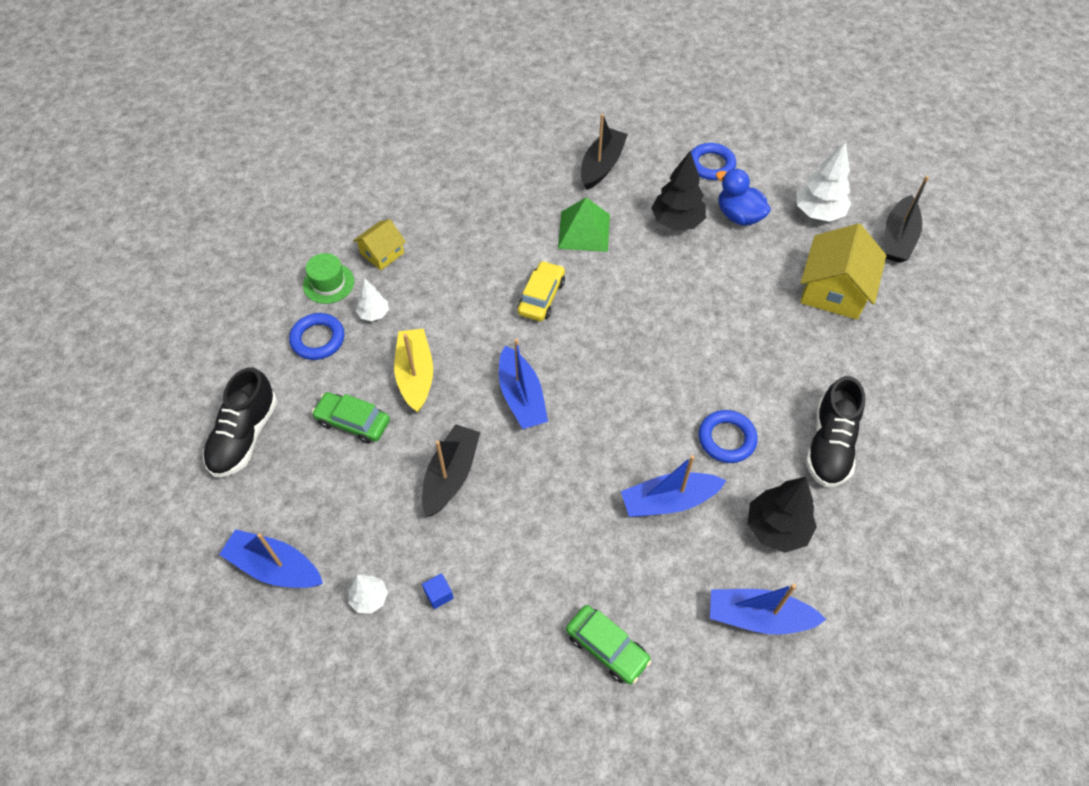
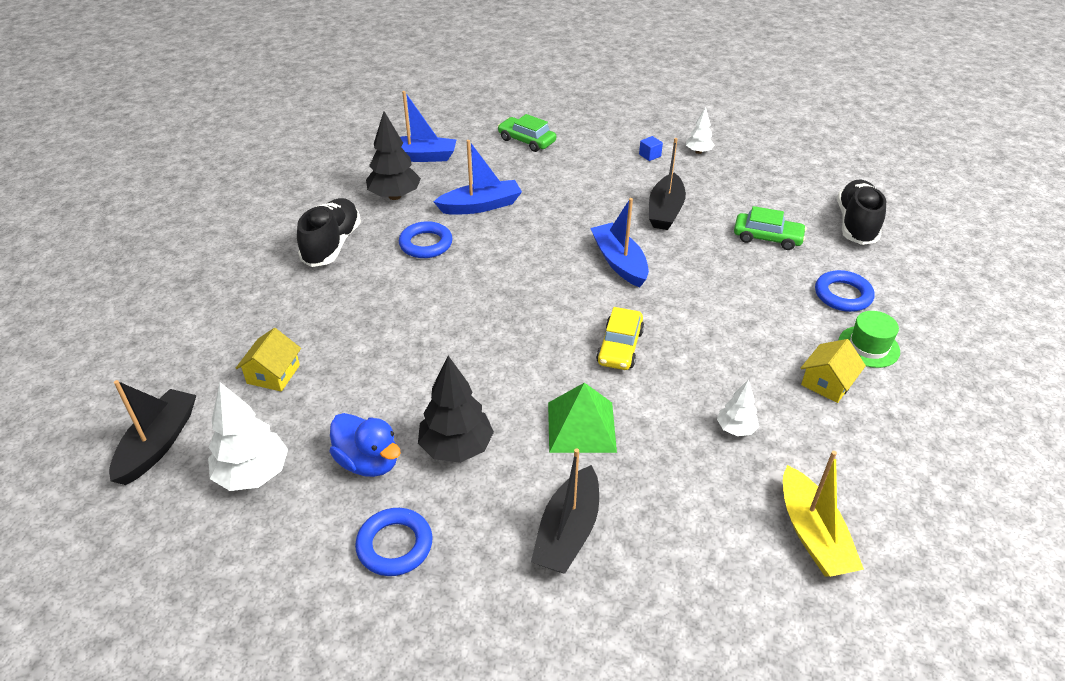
camera: 175 degrees right, 15 degrees down
blue boat [219,529,323,588] -> none
white tree [356,278,389,321] -> white tree moved to [717,379,759,436]
yellow boat [394,329,433,412] -> yellow boat moved to [783,451,864,577]
yellow house [800,223,886,320] -> yellow house [236,328,301,392], size x0.57

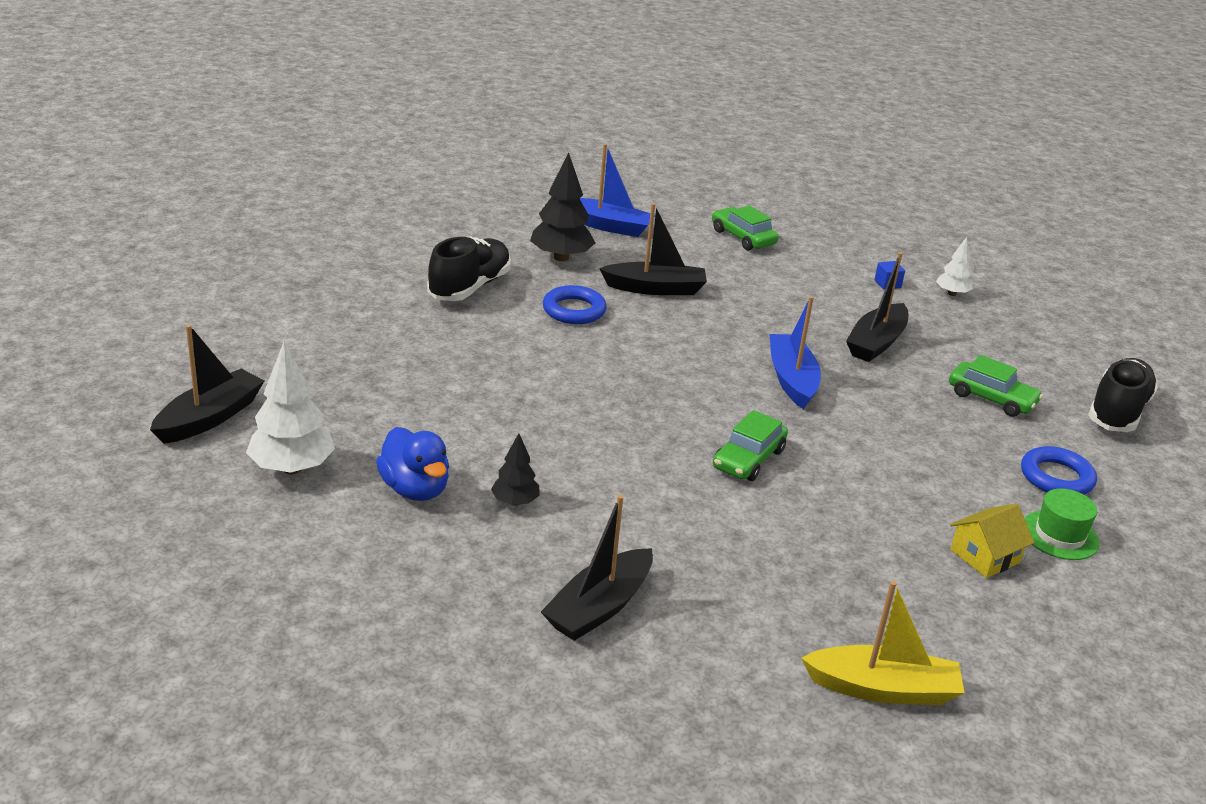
camera: 15 degrees right, 10 degrees down
yellow house [236,328,301,392] -> none
blue ring [355,508,433,576] -> none
black tree [418,356,494,463] -> black tree [491,433,540,506], size x0.56
blue boat [434,140,522,215] -> black boat [599,203,707,295]
green pyramid [548,383,617,453] -> none
yellow car [596,307,644,370] -> green car [713,410,788,481]
white tree [717,379,759,436] -> none
yellow boat [783,451,864,577] -> yellow boat turned 90 degrees counterclockwise [801,581,965,705]

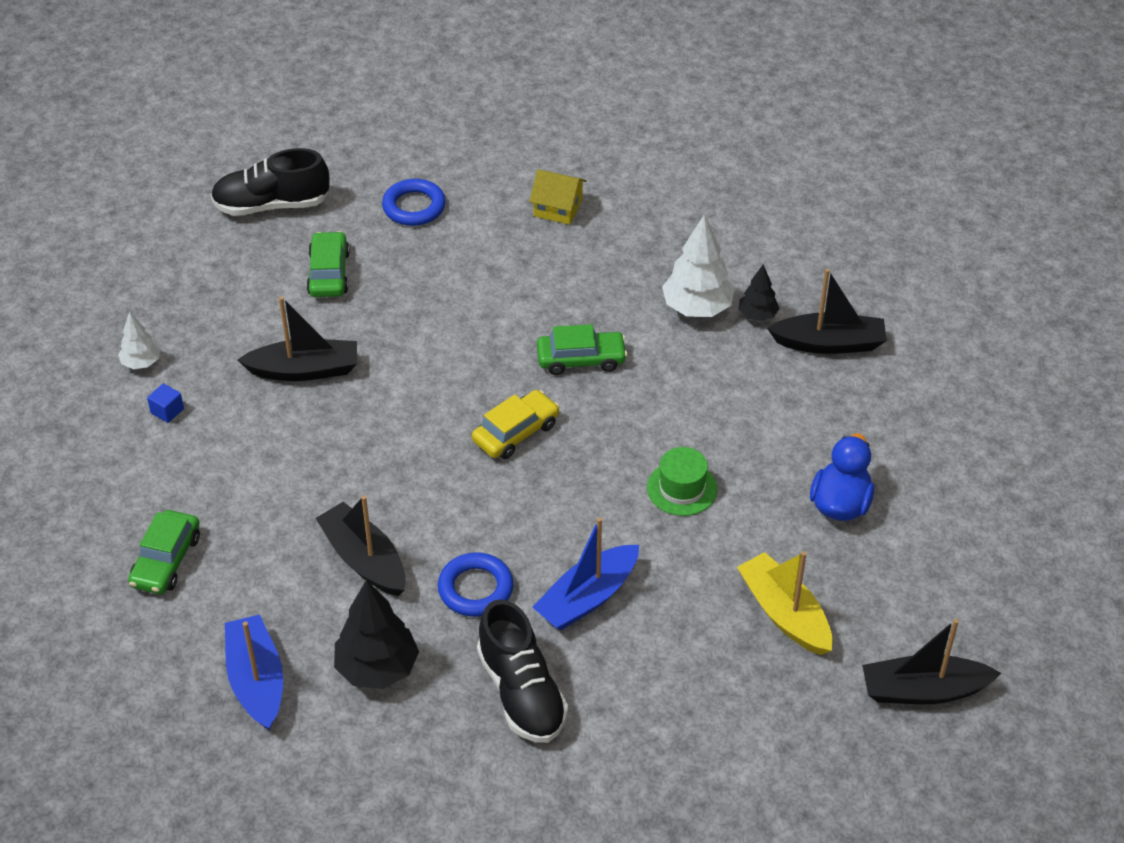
camera: 125 degrees left, 15 degrees up
white tree [246,341,335,474] -> white tree moved to [662,215,735,317]
black shoe [427,236,511,301] -> black shoe turned 105 degrees counterclockwise [477,599,568,743]
black tree [491,433,540,506] -> black tree moved to [739,264,780,321]
blue boat [770,296,821,409] -> blue boat moved to [533,518,639,630]
yellow boat [801,581,965,705] -> yellow boat moved to [737,551,833,655]
green hat [1024,488,1100,560] -> green hat moved to [647,447,717,516]
none -> yellow car [472,390,560,459]

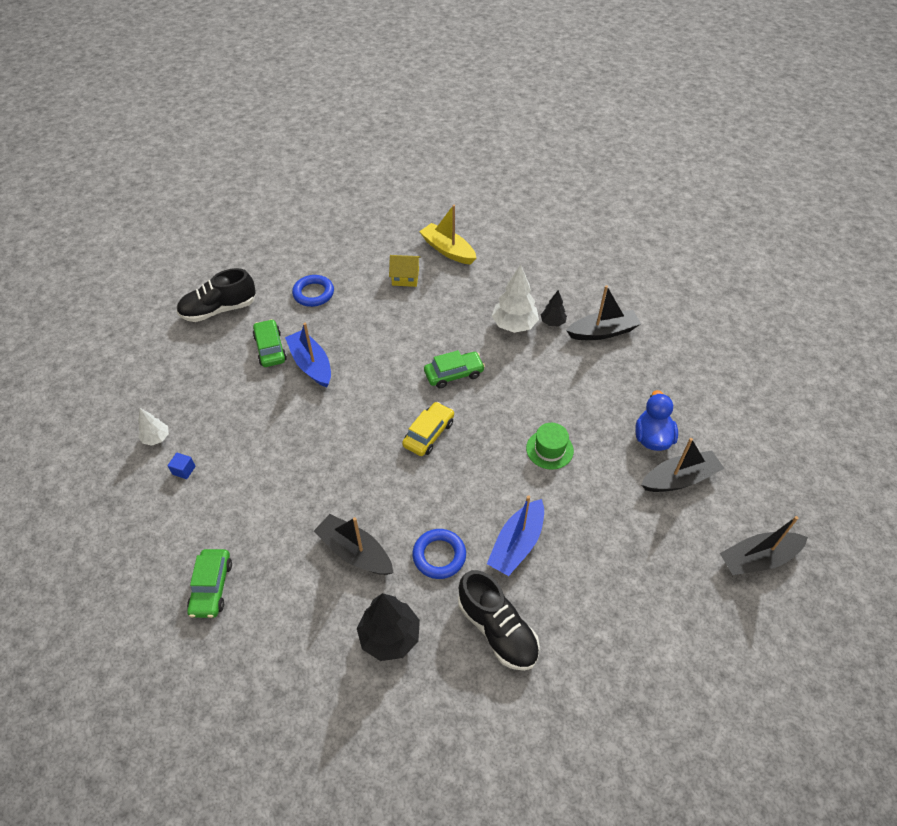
camera: 15 degrees left, 5 degrees up
blue boat [225,614,283,730] -> blue boat moved to [285,323,331,388]
black boat [237,297,357,381] -> black boat moved to [641,438,724,492]
yellow boat [737,551,833,655] -> yellow boat moved to [419,205,476,264]

